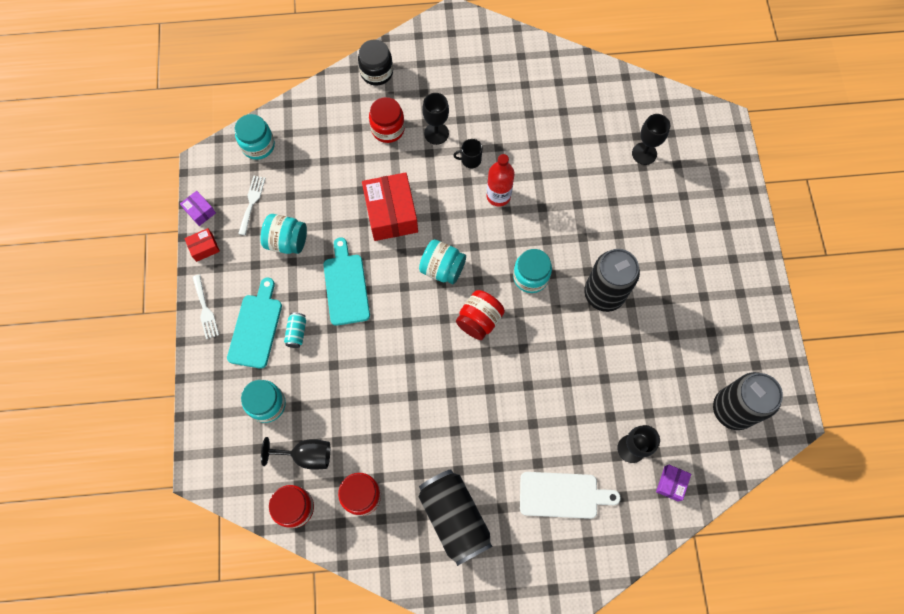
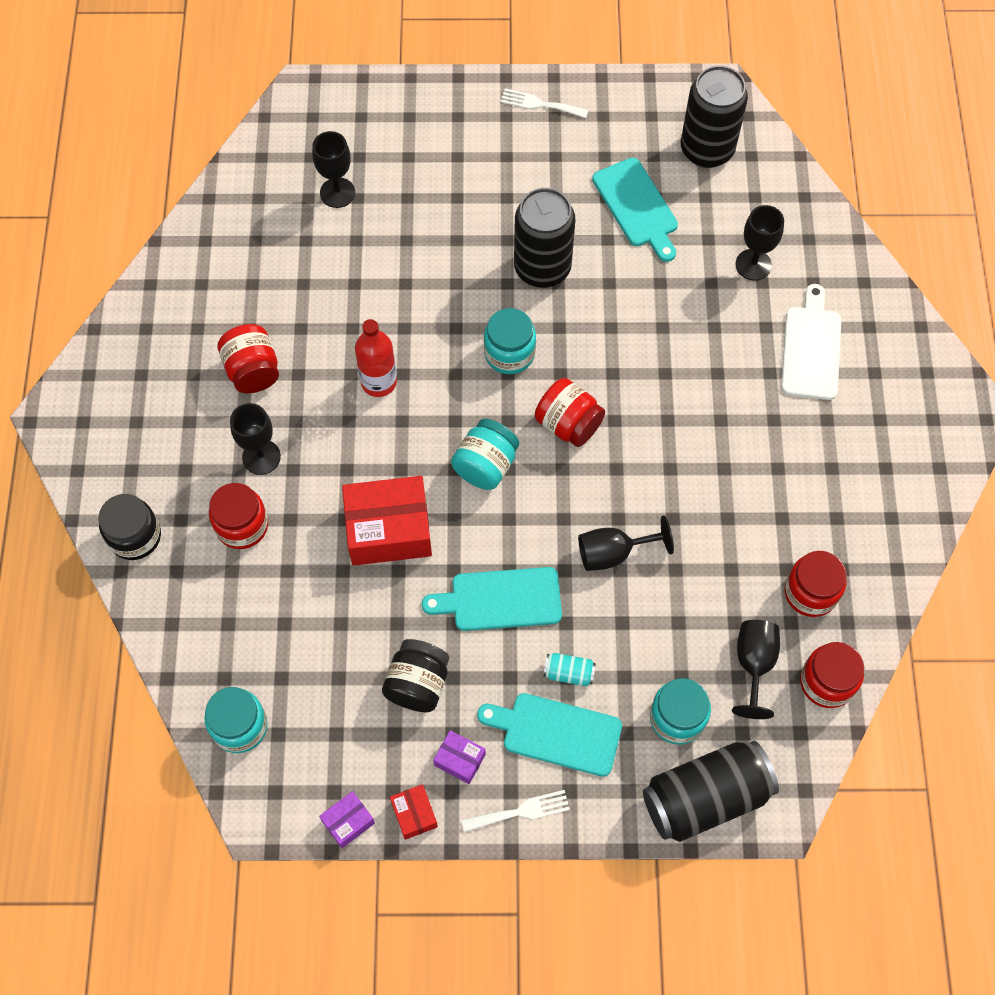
camera: 85 degrees left, 5 degrees down
white fork [238,176,266,235] -> white fork moved to [500,88,589,118]
turquoise jar [260,214,307,254] -> black jar [382,639,449,712]
black can [419,469,493,566] -> black can moved to [643,740,779,842]
black mug [453,139,482,168] -> none
purple box [656,465,691,502] -> purple box moved to [433,730,486,784]
none -> red jar [217,324,279,393]
none -> black goblet [578,515,674,571]
none -> turquoise cutting board [592,158,678,262]

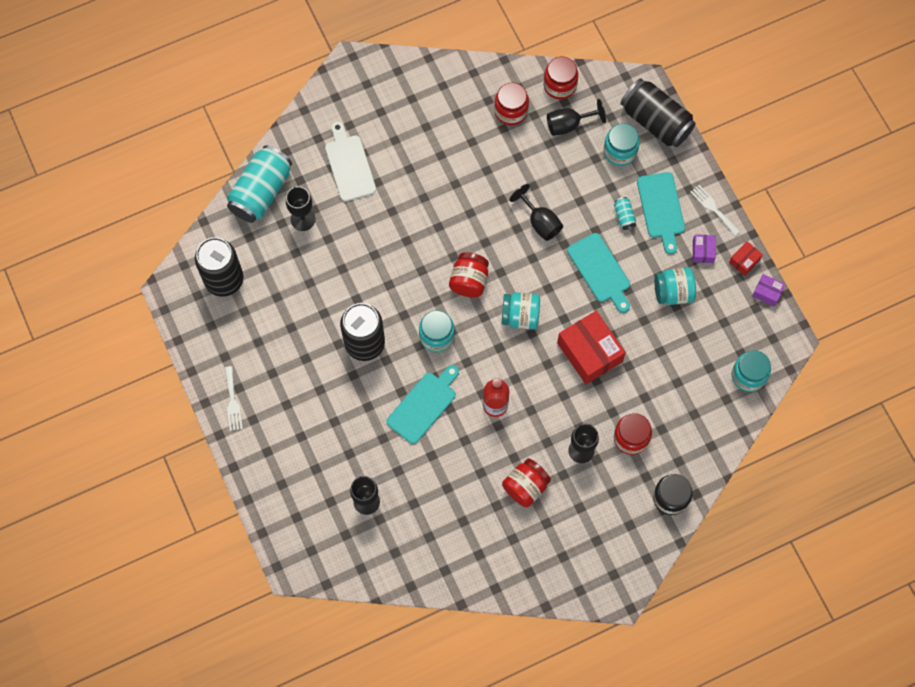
camera: 115 degrees left, 5 degrees up
black jar [382,639,449,712] -> turquoise jar [654,268,696,305]
turquoise cutting board [592,158,678,262] -> turquoise cutting board moved to [387,365,459,444]
white cutting board [781,284,841,400] -> white cutting board turned 90 degrees clockwise [325,122,376,202]
none -> turquoise can [227,145,292,223]

